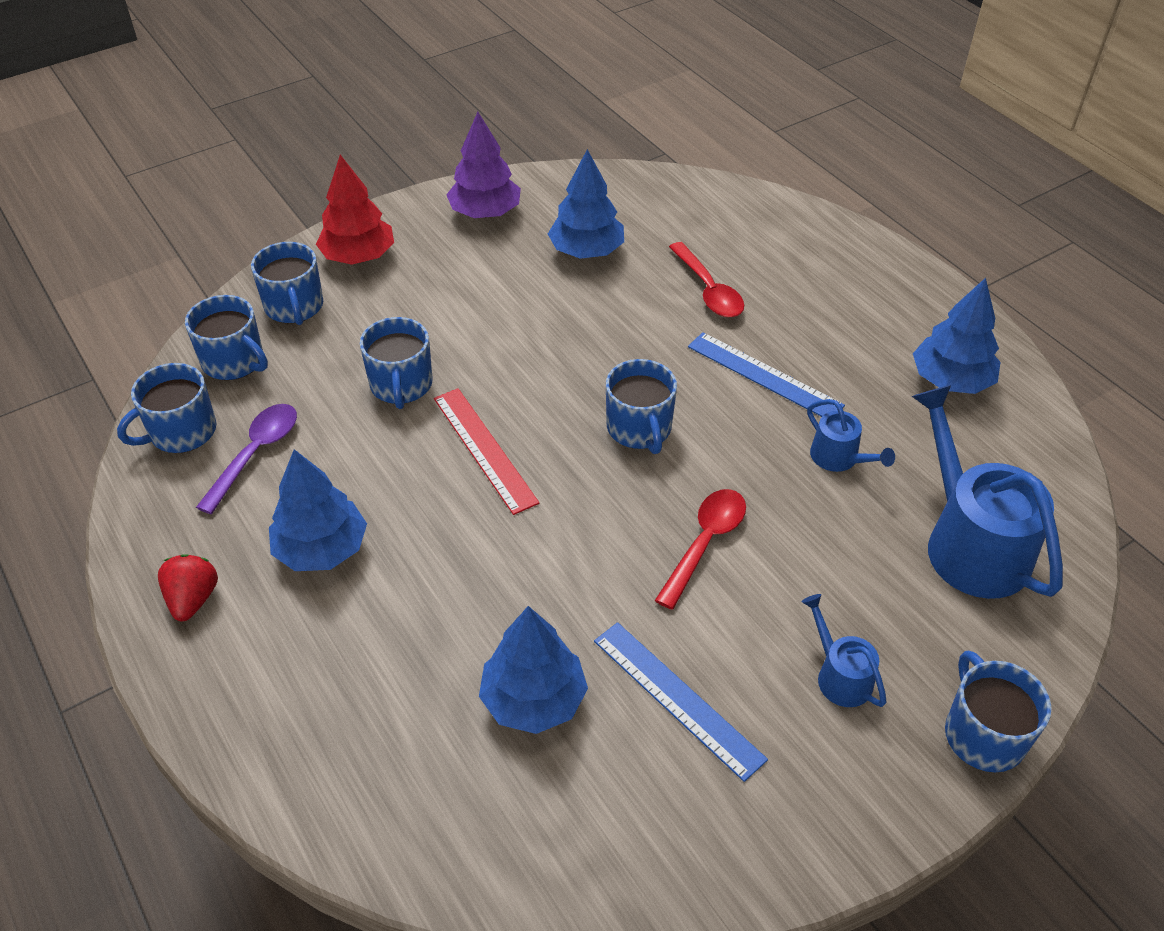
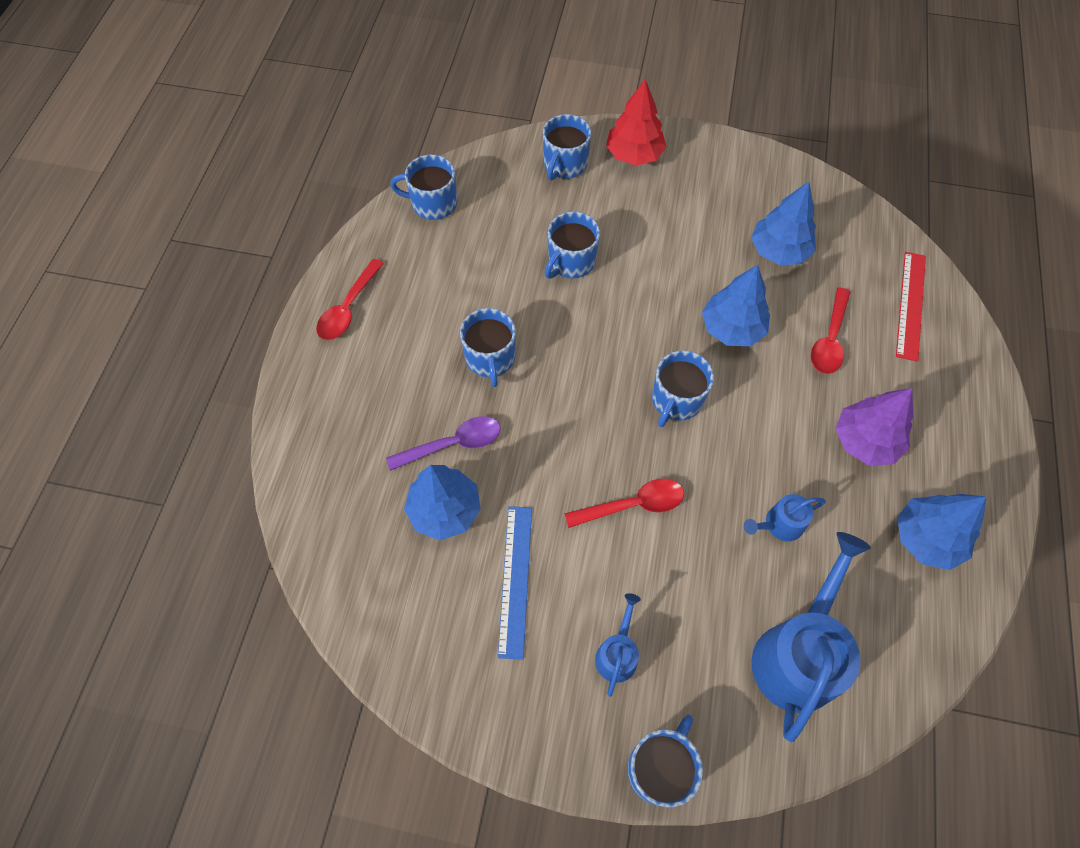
camera: 45 degrees right, 15 degrees up
red strawberry [158,554,218,621] -> red spoon [316,259,384,340]
blue mug [185,295,268,380] -> blue mug moved to [460,308,516,387]
purple spoon [196,404,297,514] -> purple spoon moved to [386,416,501,471]
blue tree [269,449,367,571] -> blue tree moved to [702,265,770,346]
red ruler [434,388,539,515] -> red ruler moved to [896,252,926,362]
purple tree [446,112,521,218] -> purple tree moved to [835,388,913,466]
blue ruler [688,332,845,417] -> none
blue watering can [807,399,895,472] -> blue watering can turned 60 degrees clockwise [744,494,826,541]

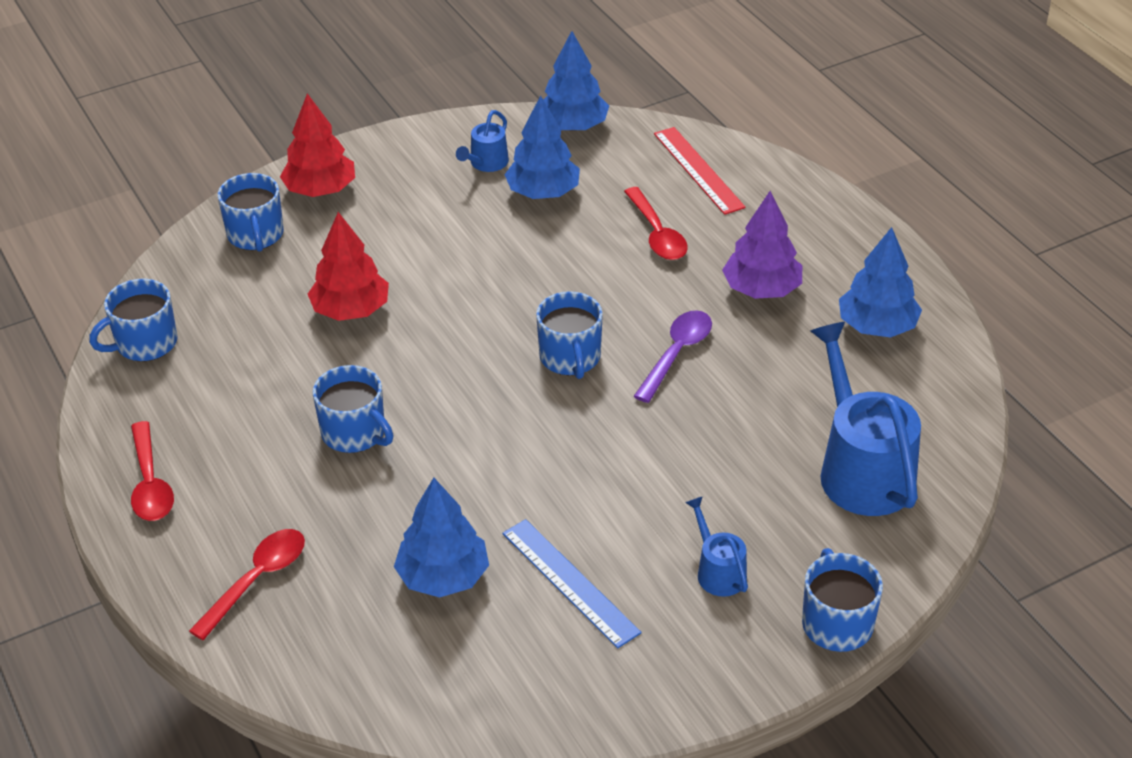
camera: 40 degrees left, 20 degrees down
purple spoon [386,416,501,471] -> purple spoon moved to [634,310,712,403]
blue mug [544,212,600,279] -> red tree [308,212,389,321]
red spoon [564,479,684,528] -> red spoon moved to [189,529,305,640]
blue tree [702,265,770,346] -> blue tree moved to [543,31,609,131]
blue watering can [744,494,826,541] -> blue watering can moved to [456,110,509,172]

